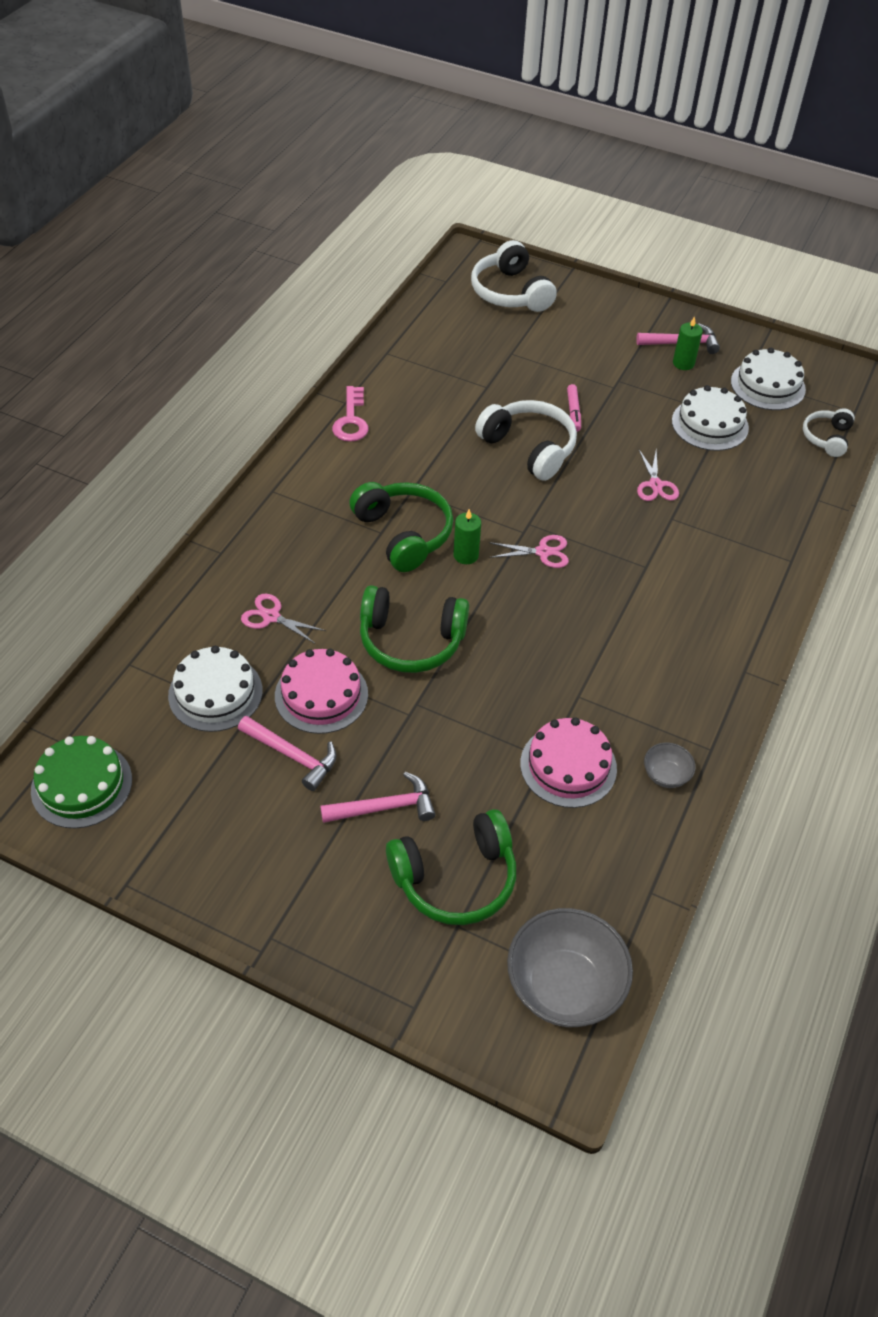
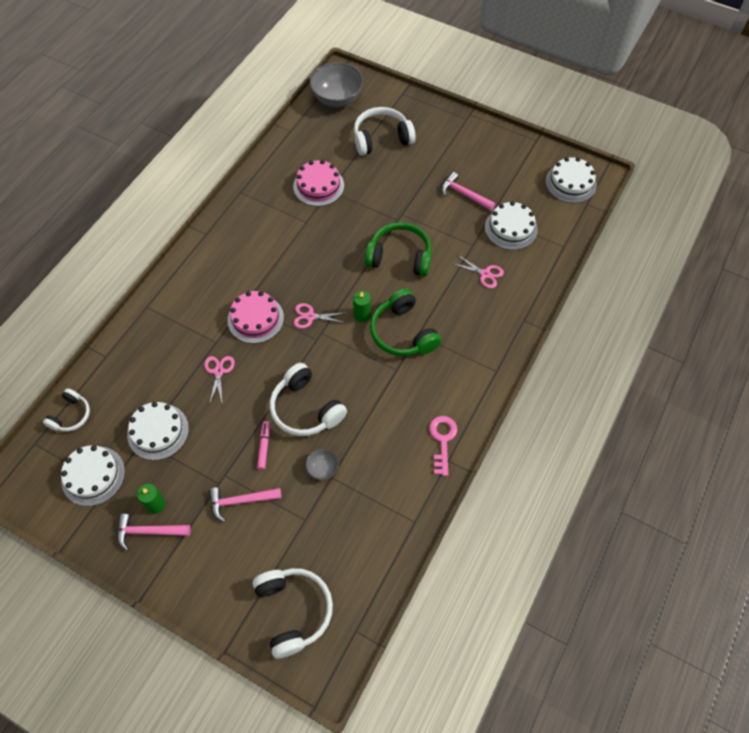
camera: 175 degrees left, 10 degrees up
green cake [31,736,132,828] -> white cake [545,157,597,203]
pink cake [275,649,368,734] -> pink cake moved to [227,291,284,344]
pink hammer [320,772,435,823] -> pink hammer moved to [209,487,282,522]
green headphones [386,809,516,925] -> white headphones [354,107,416,156]
grey bowl [644,743,695,788] -> grey bowl moved to [305,449,339,480]

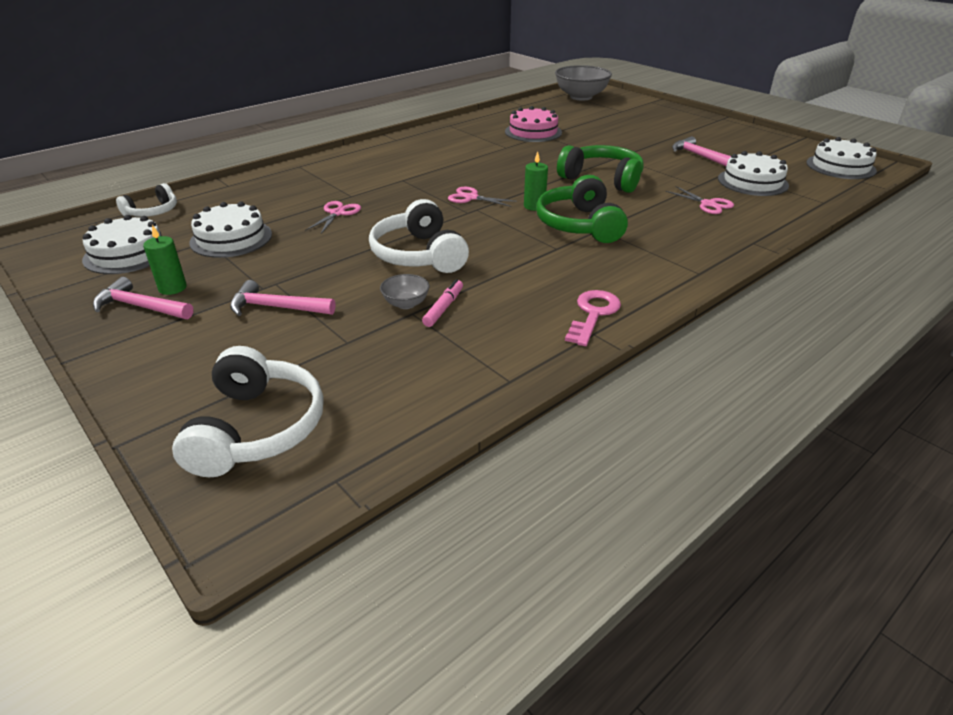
camera: 20 degrees right, 25 degrees down
pink cake [227,291,284,344] -> none
pink marker [257,421,270,470] -> pink marker moved to [422,279,463,327]
white headphones [354,107,416,156] -> none

